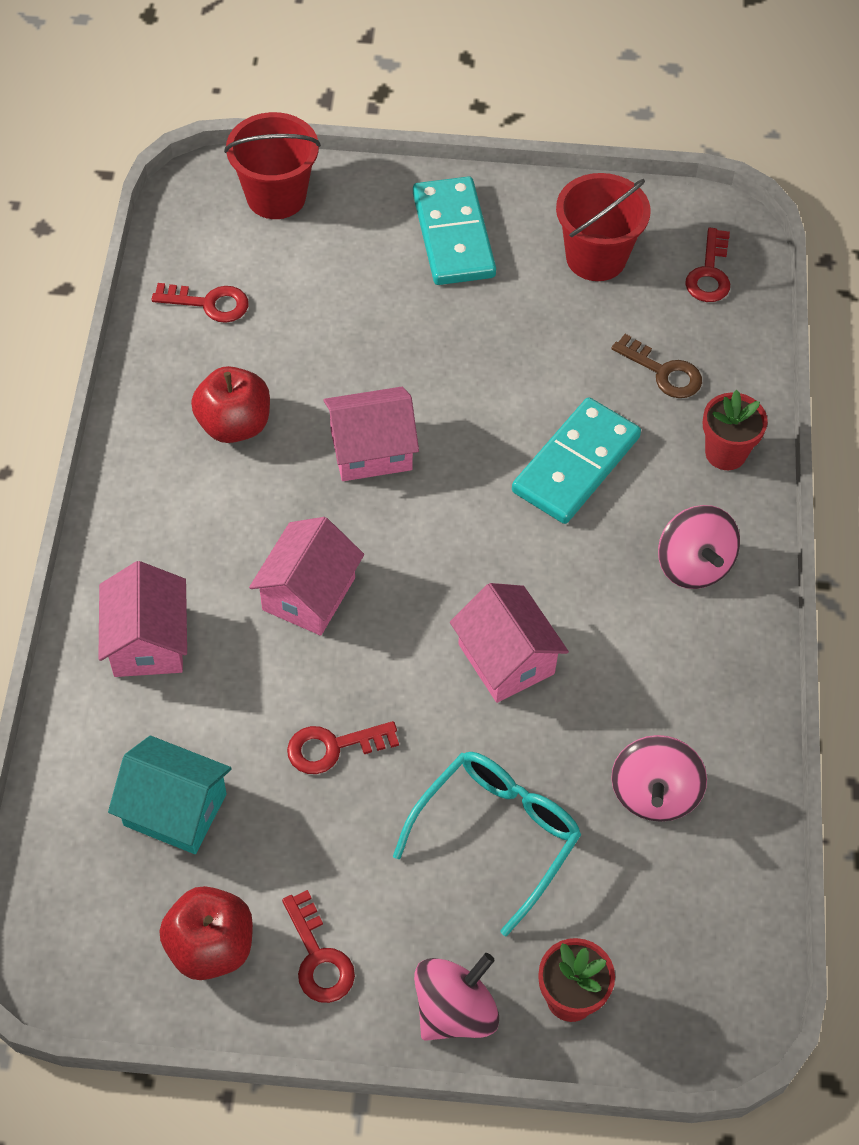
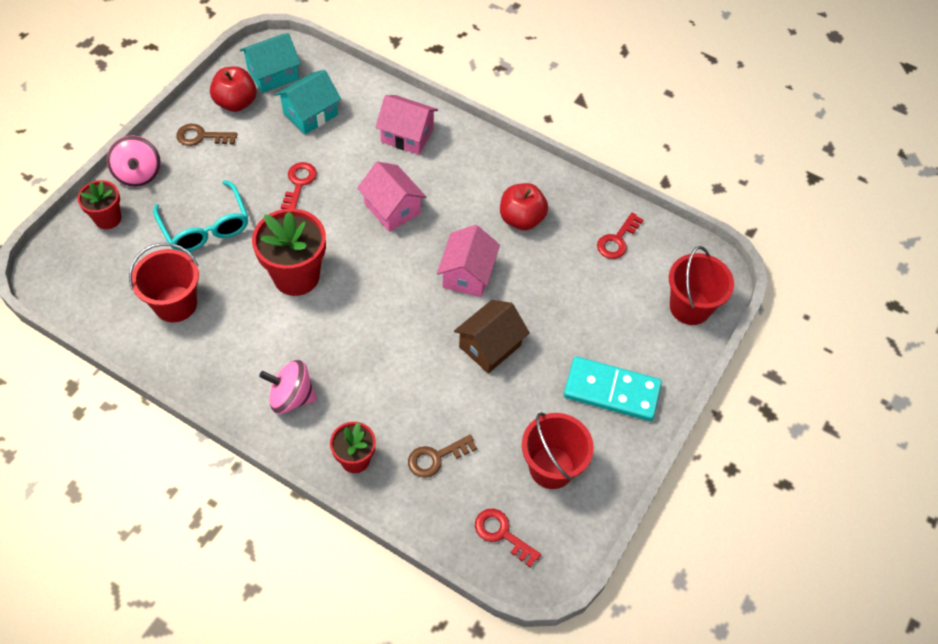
camera: 115 degrees right, 0 degrees up
red key [282,890,355,1003] -> brown key [176,124,237,146]
pink house [450,583,569,703] -> red flower pot [252,208,326,296]
turquoise domino [512,397,641,524] -> none
pink spinning top [611,735,707,822] -> red bucket [129,243,199,322]
none -> turquoise house [240,33,301,93]
none -> brown house [454,300,530,373]

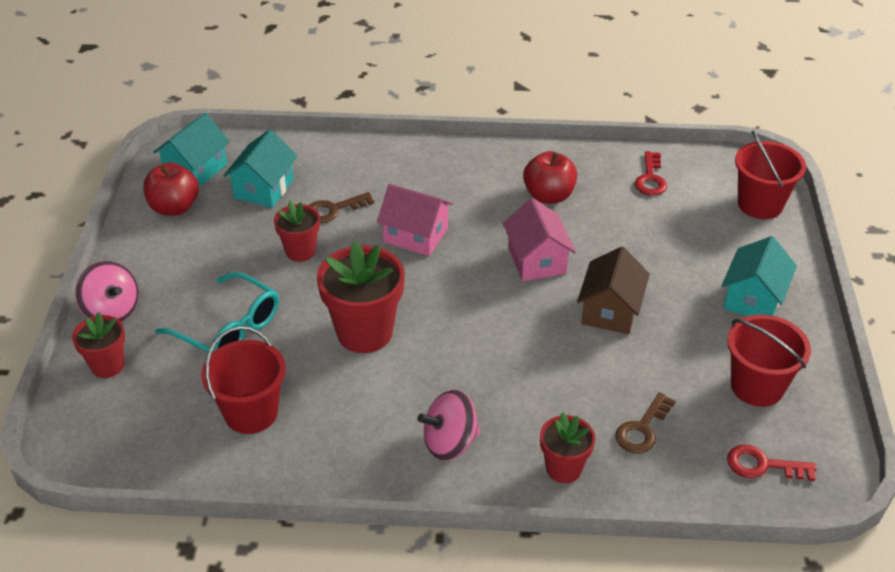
camera: 25 degrees left, 15 degrees down
brown key [176,124,237,146] -> brown key moved to [308,192,374,223]
red key [281,162,317,209] -> red flower pot [274,201,320,262]
pink house [376,95,438,155] -> none
turquoise domino [564,356,662,421] -> turquoise house [722,236,797,316]

